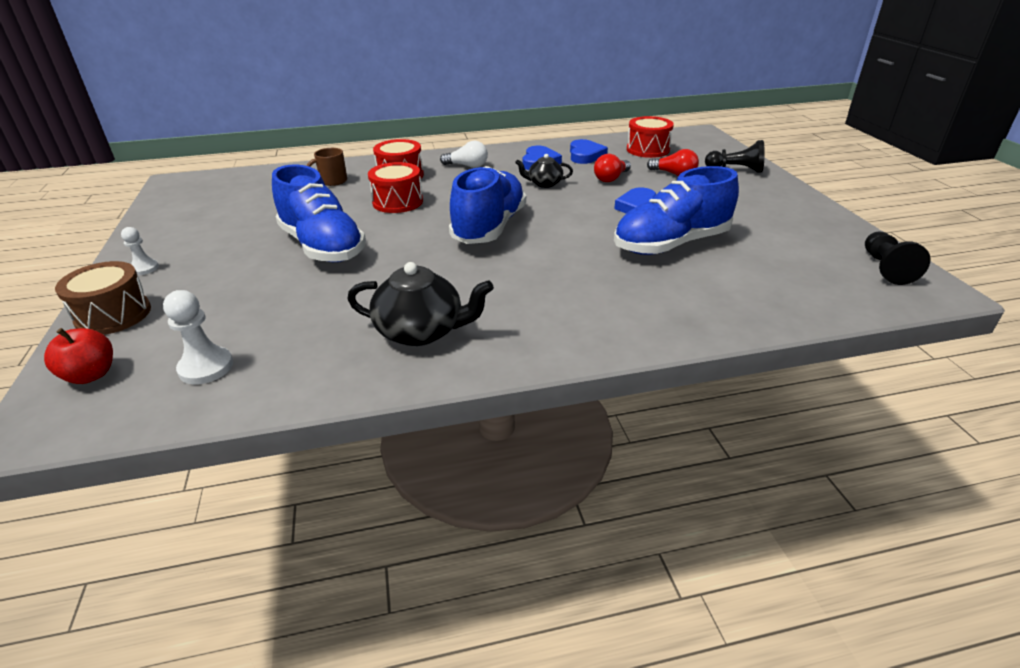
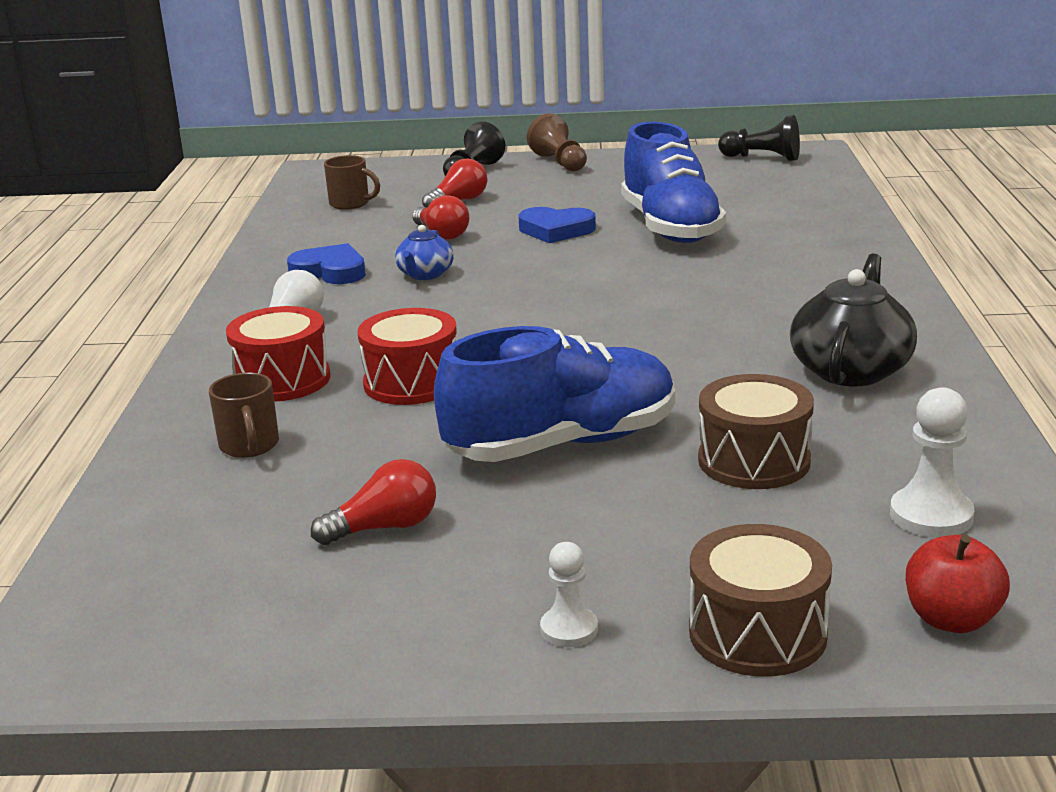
camera: 75 degrees left, 10 degrees down
blue shoe [449,166,526,244] -> none
black teapot [515,154,573,188] -> blue teapot [395,225,454,280]
blue heart [570,139,608,164] -> none
red drum [627,116,674,158] -> brown mug [324,155,380,210]
none -> red light bulb [311,459,436,545]
none -> brown pawn [527,113,587,171]
none -> brown drum [698,374,814,489]

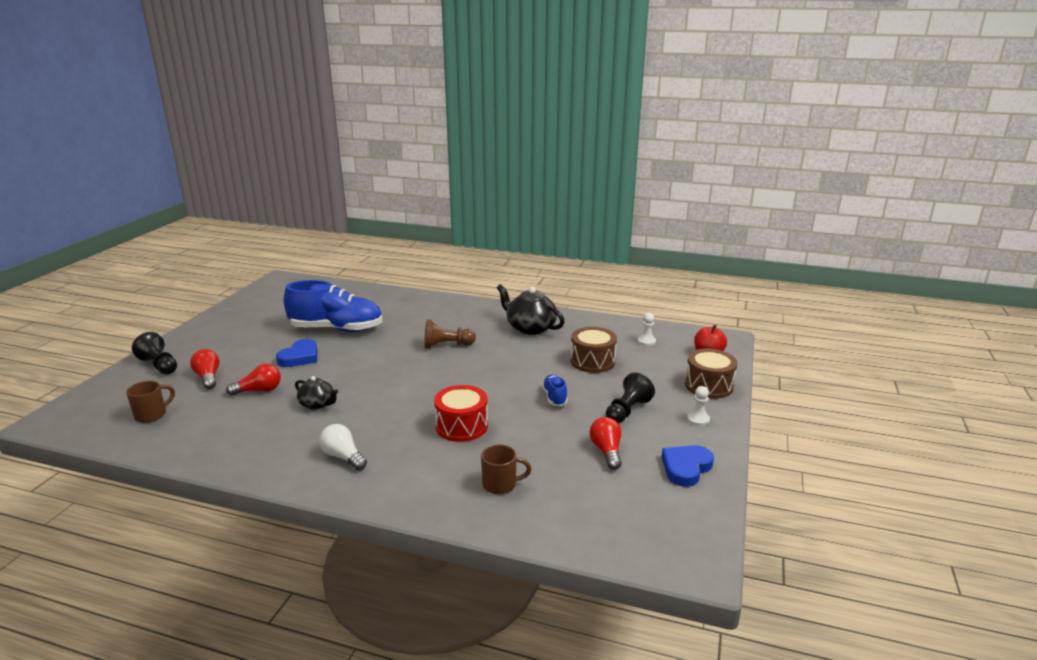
camera: 75 degrees left, 0 degrees up
red drum [226,306,331,402] -> none
blue heart [287,243,366,284] -> blue heart moved to [661,445,714,487]
blue teapot [395,225,454,280] -> black teapot [295,376,338,409]
blue shoe [434,326,675,462] -> blue shoe [542,375,568,406], size x0.44
brown pawn [527,113,587,171] -> brown pawn moved to [424,320,476,348]
black pawn [718,115,800,161] -> black pawn moved to [606,372,655,424]
white pawn [890,387,974,538] -> white pawn [638,313,656,346], size x0.64

